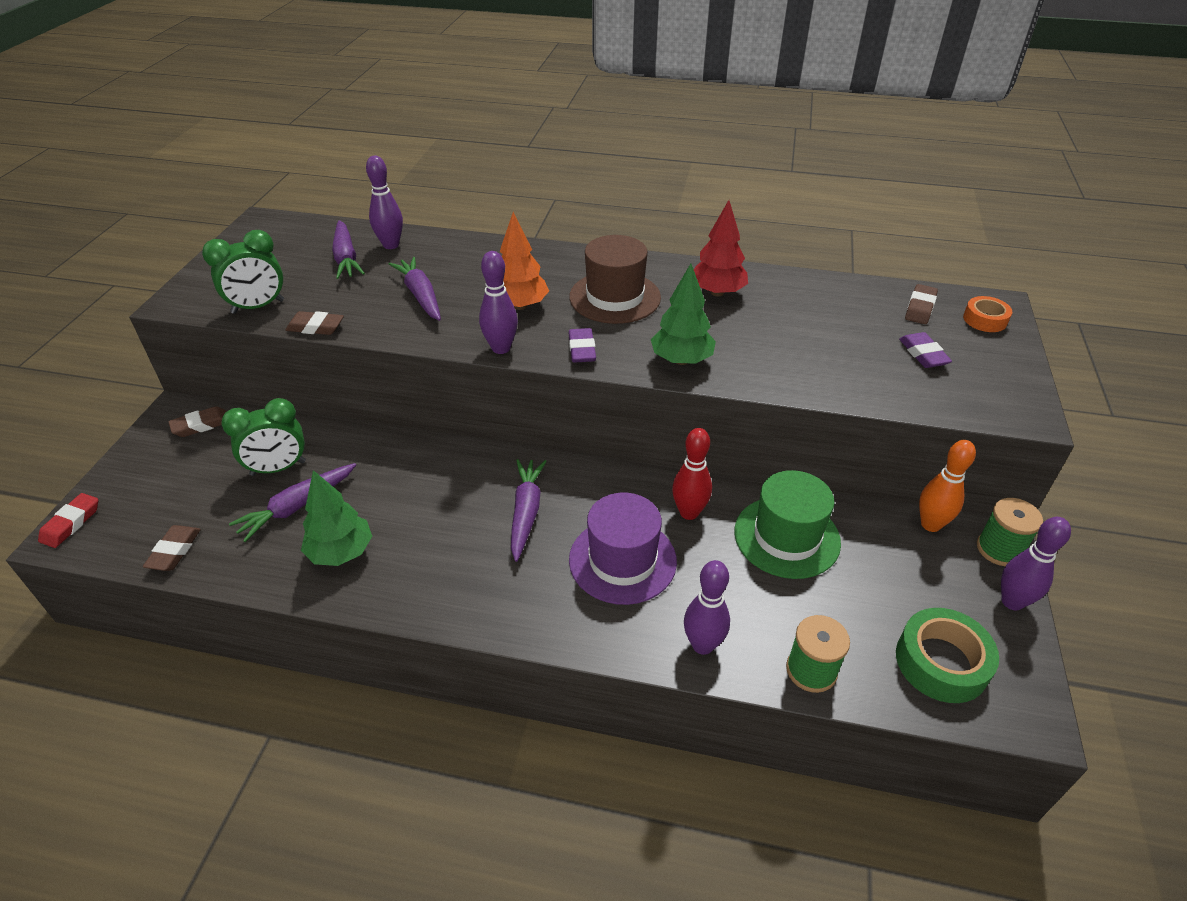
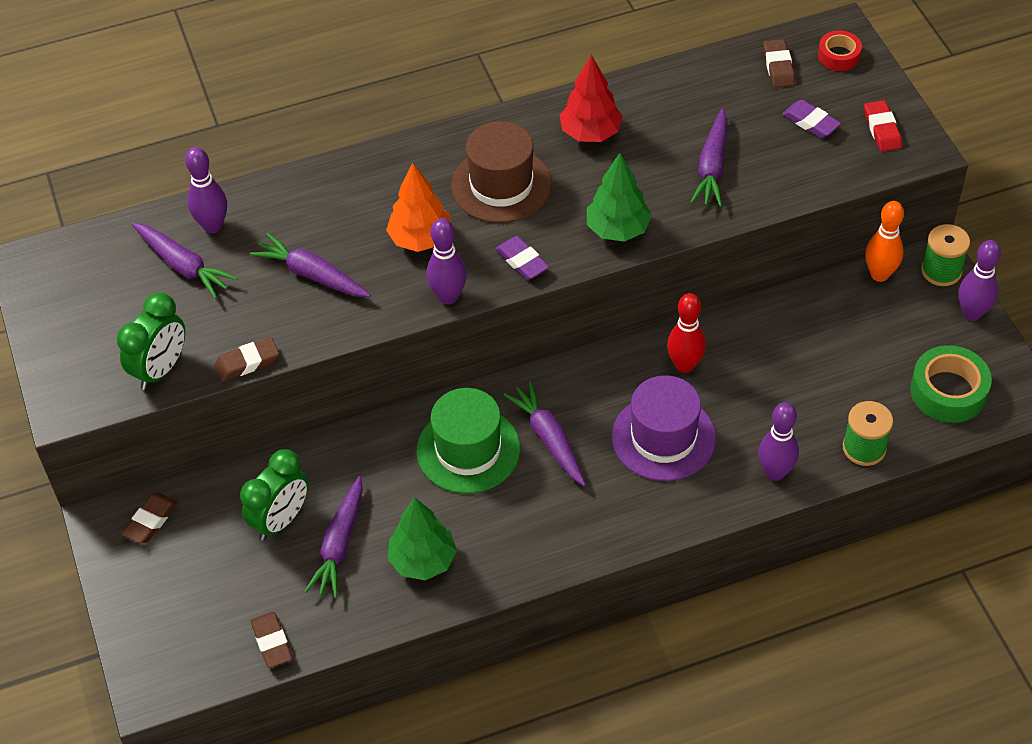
camera: 30 degrees left, 10 degrees up
red eraser [38,493,98,548] -> red eraser moved to [864,100,902,152]
green hat [734,470,841,579] -> green hat moved to [417,388,520,494]
orange tape [963,296,1012,332] -> red tape [818,31,862,71]
none -> purple carrot [690,108,728,207]

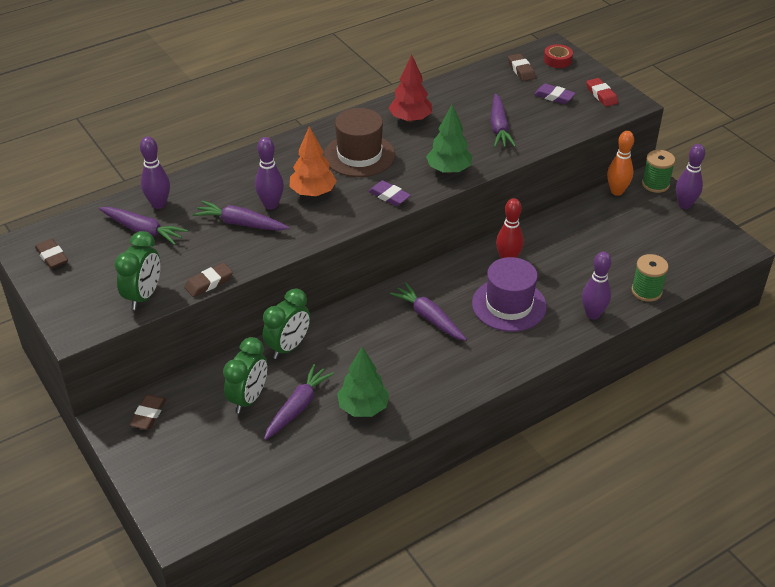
camera: 15 degrees left, 10 degrees down
brown eraser [251,612,293,668] -> brown eraser moved to [35,239,68,269]
purple carrot [304,476,363,598] -> purple carrot turned 150 degrees counterclockwise [264,364,334,440]
green hat [417,388,520,494] -> none
purple bowling pin [426,218,467,304] -> purple bowling pin moved to [255,137,284,210]
green tape [910,345,992,423] -> none
none -> green clock [263,288,310,359]

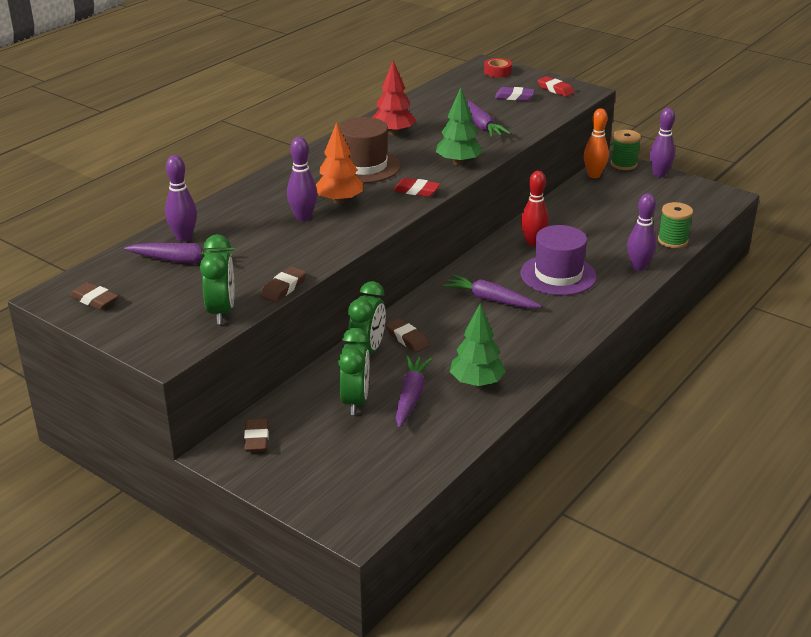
camera: 20 degrees left, 10 degrees down
purple carrot [193,201,290,231] -> none
purple eraser [368,180,411,206] -> red eraser [393,178,440,197]
brown eraser [508,54,536,81] -> brown eraser moved to [386,318,429,352]

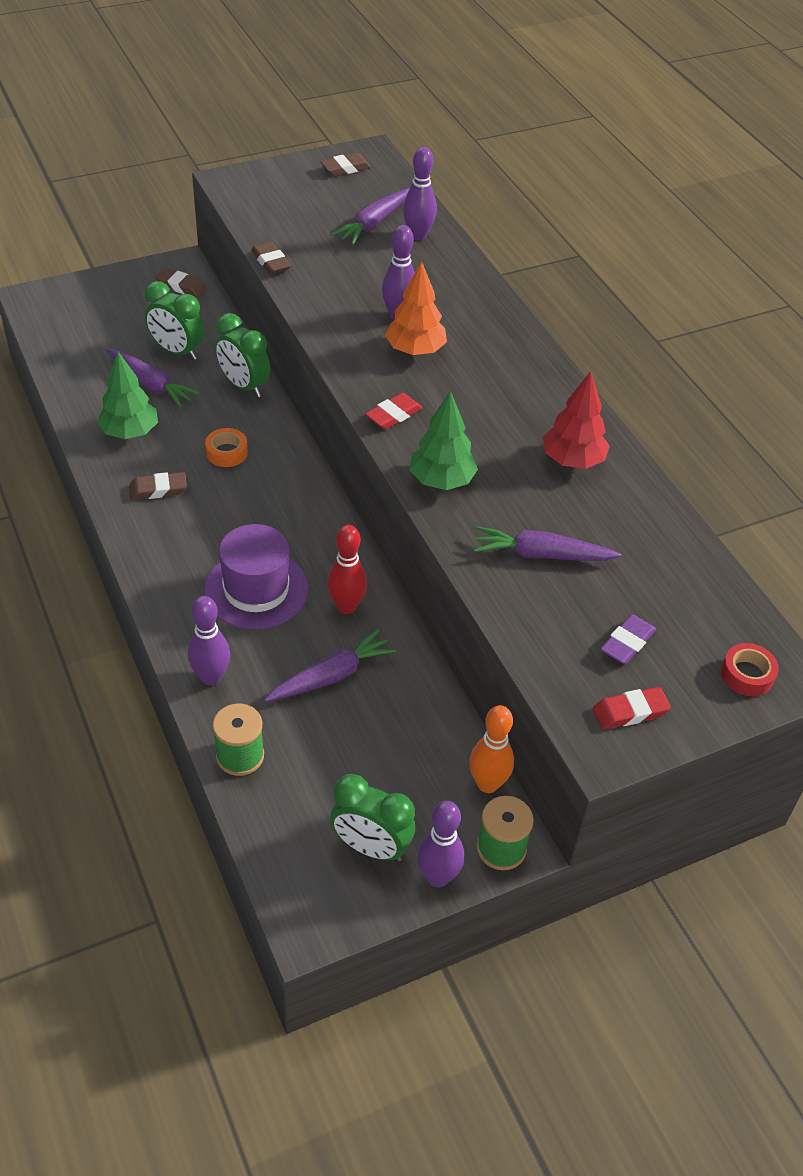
camera: 115 degrees right, 15 degrees up
green clock [200,234,234,324] -> green clock moved to [330,774,415,862]
brown hat [339,117,401,183] -> none
brown eraser [386,318,429,352] -> brown eraser moved to [129,472,187,500]
purple carrot [443,275,542,308] -> purple carrot moved to [264,629,396,702]
none -> orange tape [205,428,248,467]

